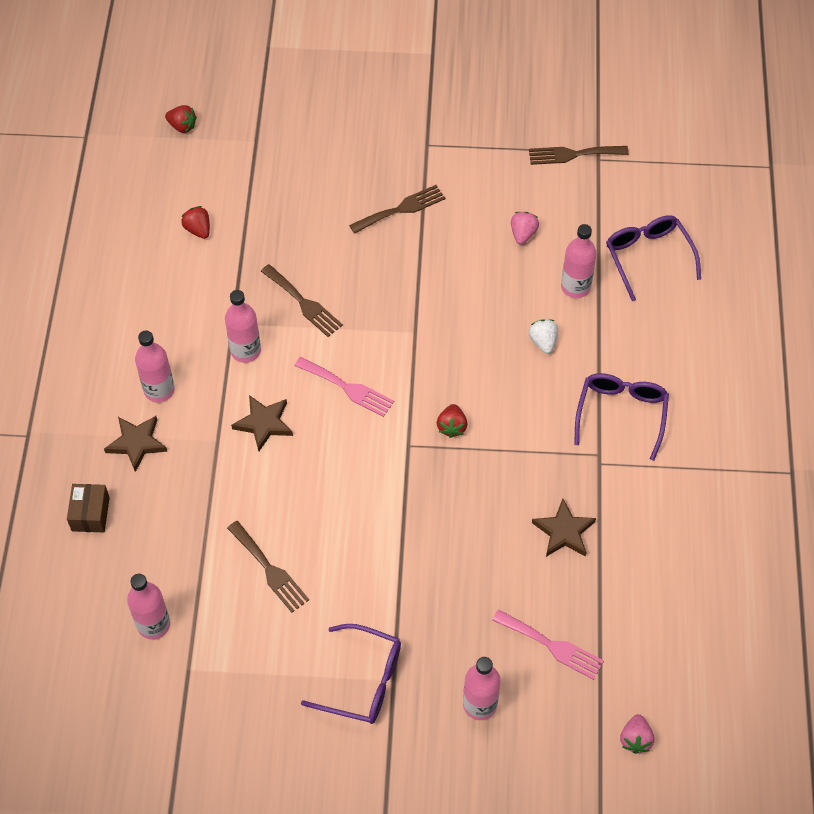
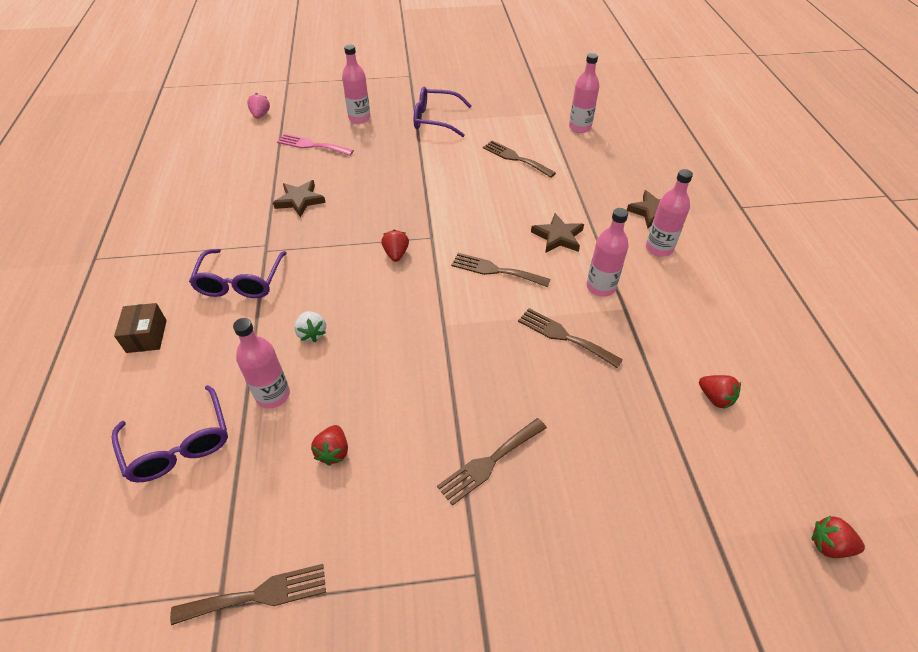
camera: 170 degrees right, 10 degrees down
brown box [67,484,110,532] -> brown box moved to [114,303,167,353]
pink fork [294,357,394,417] -> brown fork [451,253,551,287]
pink strawberry [511,212,539,245] -> red strawberry [311,425,348,466]

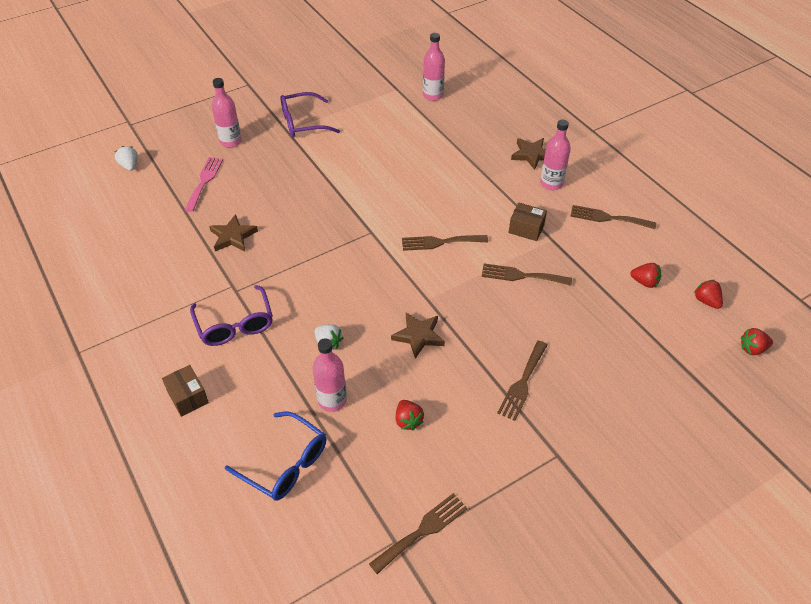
camera: 25 degrees left, 0 degrees up
purple glasses [112,385,228,482] -> blue glasses [225,411,326,501]
pink strawberry [247,93,270,119] -> white strawberry [115,146,138,171]
pink fork [277,134,354,156] -> pink fork turned 105 degrees clockwise [185,157,223,212]
red strawberry [381,230,409,262] -> red strawberry moved to [694,280,723,309]
brown fork [483,140,556,178] -> brown fork moved to [570,205,656,229]
brown star [531,213,584,253] -> brown star moved to [391,313,445,359]
pink bottle [587,208,629,297] -> brown box [509,202,547,241]

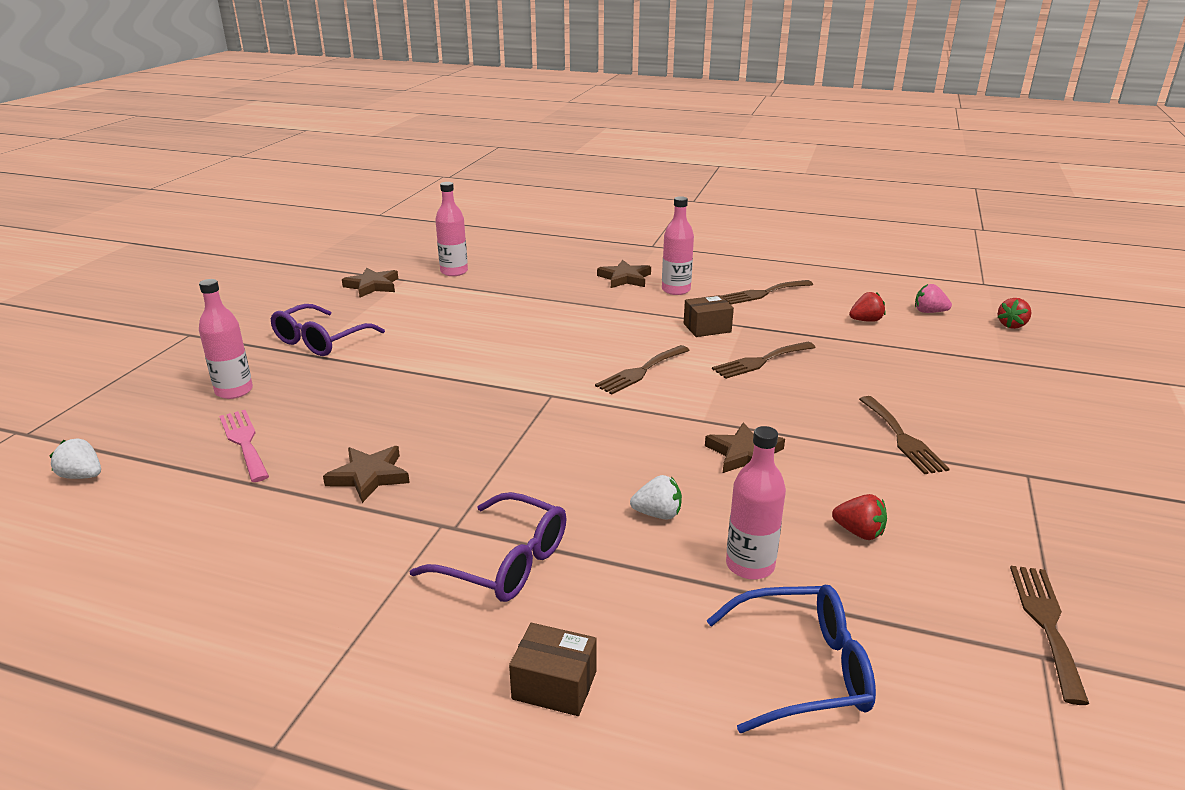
camera: 40 degrees left, 20 degrees down
red strawberry [694,280,723,309] -> pink strawberry [915,284,952,313]
none -> brown star [342,267,398,297]

